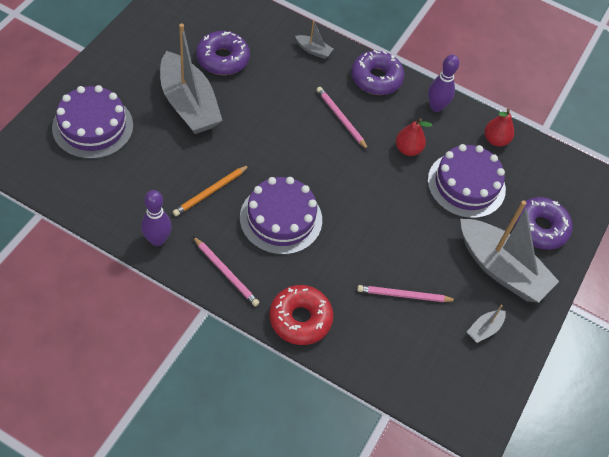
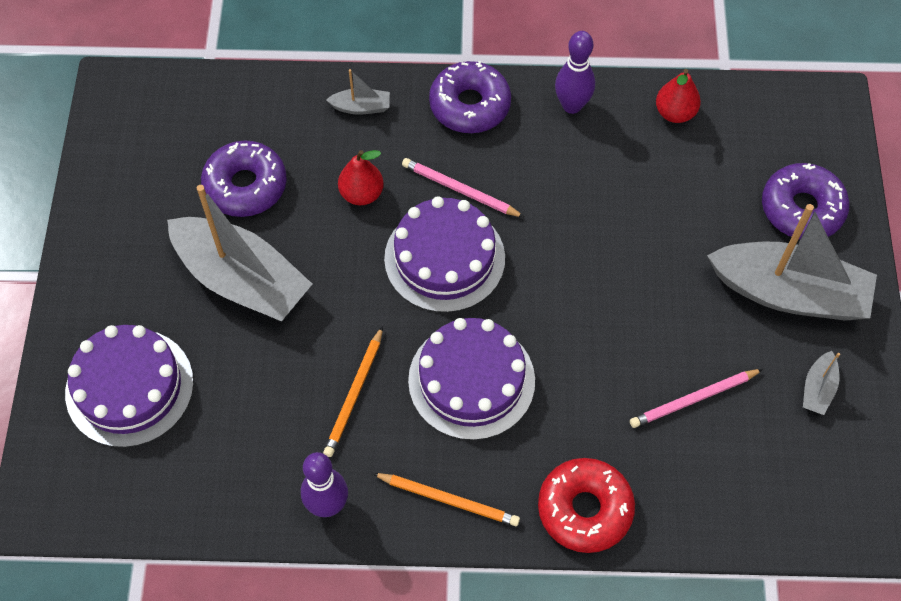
camera: 20 degrees left, 5 degrees up
pink pencil [193,236,260,306] -> orange pencil [372,473,520,526]
red pear [396,118,432,156] -> red pear moved to [338,150,384,205]
purple cake [428,144,506,218] -> purple cake moved to [384,196,505,313]

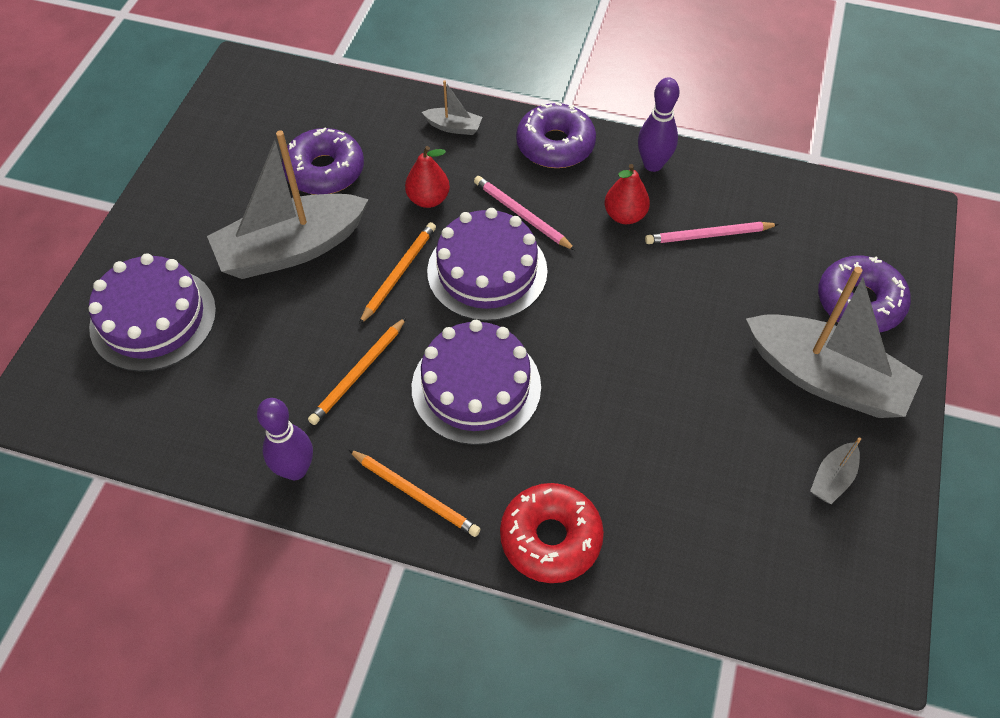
camera: 15 degrees right, 5 degrees down
grey boat [167,185,312,321] -> grey boat turned 105 degrees clockwise [207,130,369,279]
pink pencil [630,369,763,428] -> pink pencil moved to [645,222,779,244]
red pear [656,69,701,123] -> red pear moved to [605,164,650,224]
none -> orange pencil [359,222,436,325]

